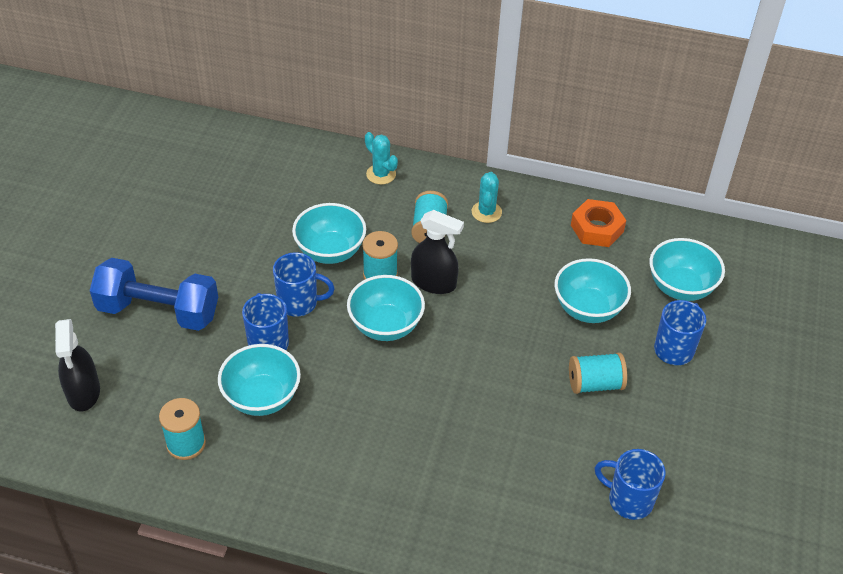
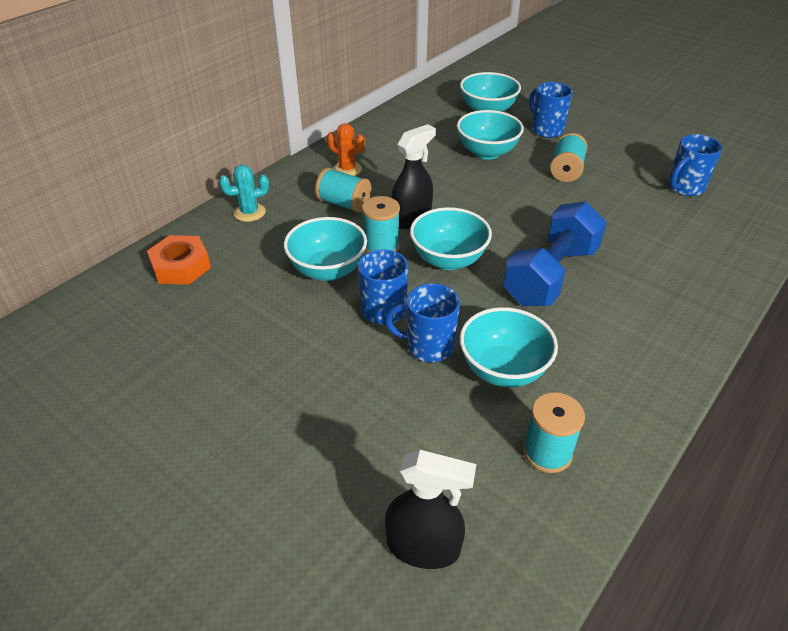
camera: 65 degrees left, 5 degrees down
blue dumbbell [90,258,218,331] -> blue dumbbell moved to [503,201,607,306]
turquoise cactus [472,172,502,223] -> orange cactus [327,123,365,176]
orange nut [571,199,626,247] -> orange nut moved to [147,235,211,285]

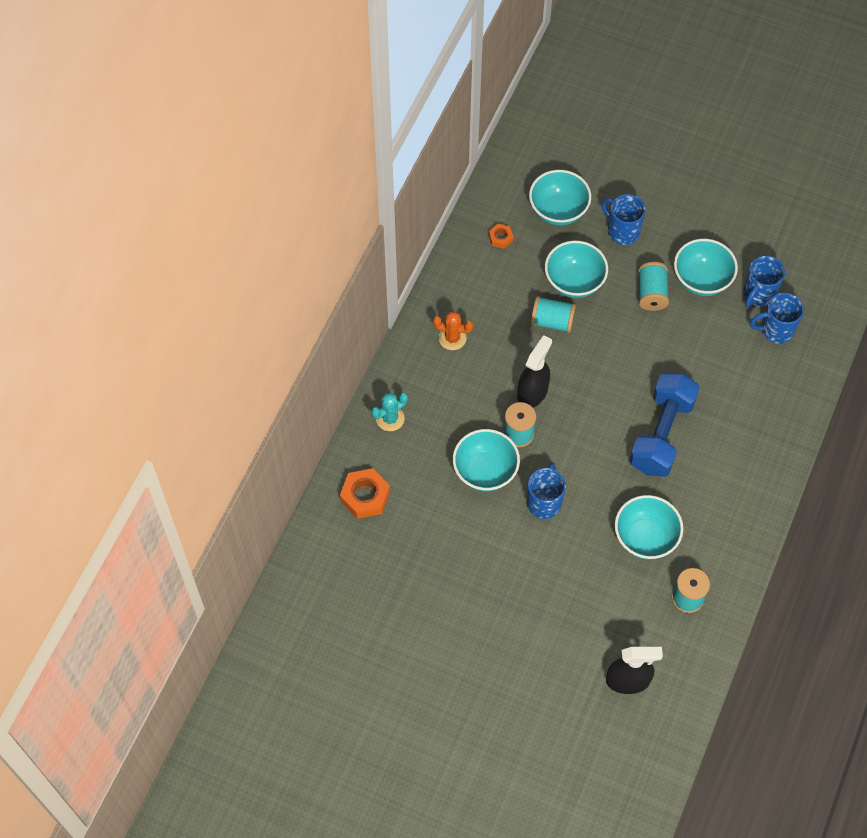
camera: 15 degrees left, 20 degrees up
turquoise spool [315,168,371,212] -> turquoise spool moved to [531,296,576,333]
blue mug [385,283,460,362] -> blue mug moved to [750,293,804,344]
turquoise bowl [410,207,492,270] -> turquoise bowl moved to [674,239,738,296]
none -> orange nut [488,224,513,249]

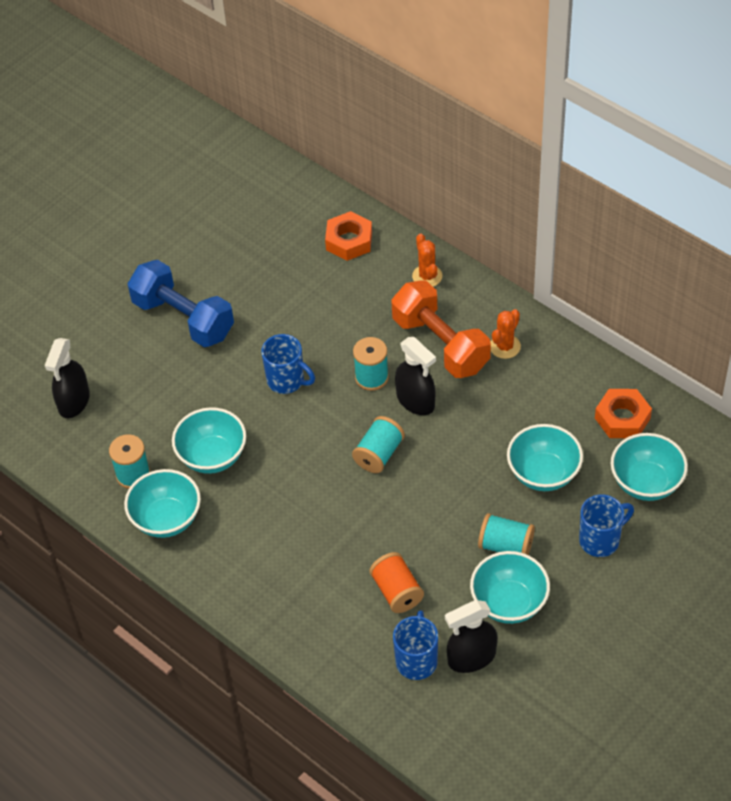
camera: 110 degrees right, 10 degrees down
turquoise cactus [371,392,408,431] -> orange cactus [412,234,442,287]
turquoise bowl [453,429,520,492] -> turquoise bowl moved to [124,469,201,538]
orange nut [488,224,513,249] -> orange nut [595,389,652,438], size x1.84
turquoise spool [531,296,576,333] -> turquoise spool moved to [352,416,405,473]
blue dumbbell [630,372,700,477] -> blue dumbbell moved to [127,260,234,347]
blue mug [743,256,785,307] -> black spray bottle [445,600,497,673]
none -> orange spool [369,552,424,613]
none -> orange dumbbell [391,280,491,378]

